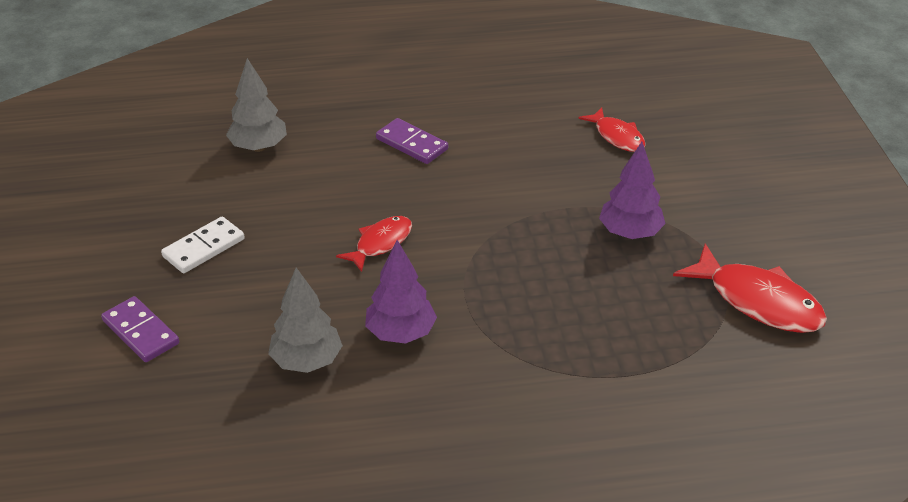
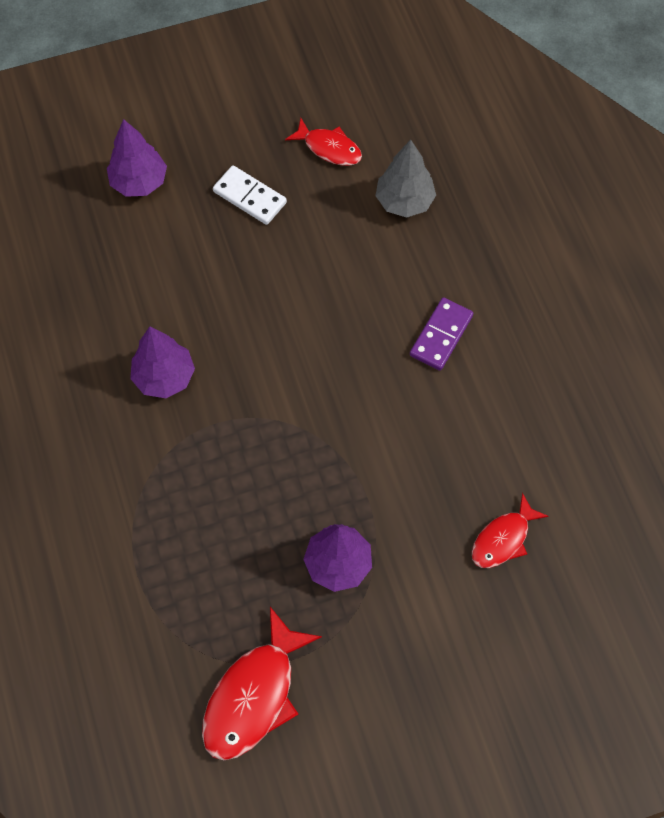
camera: 80 degrees right, 25 degrees up
purple domino [101,296,179,362] -> purple tree [107,119,167,197]
grey tree [268,268,343,373] -> none
red fish [336,216,412,272] -> red fish moved to [285,118,362,166]

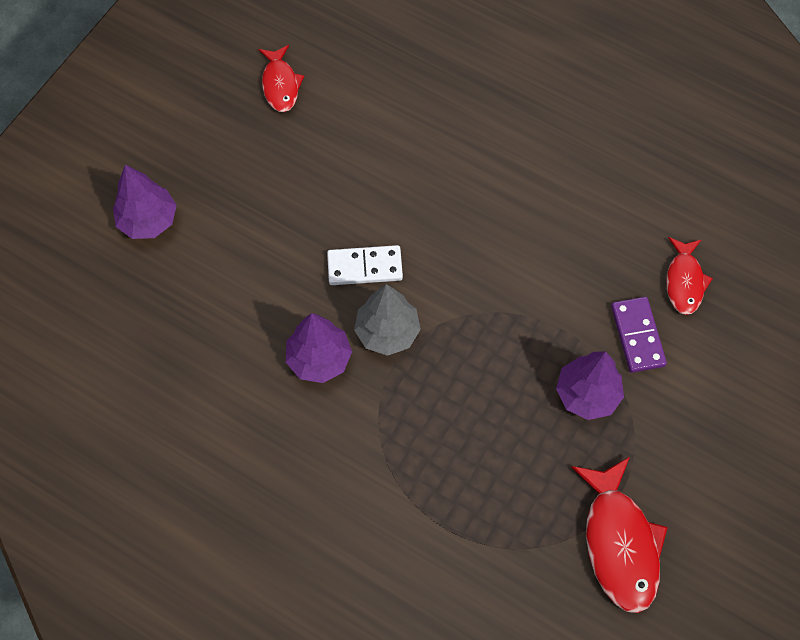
camera: 40 degrees left, 0 degrees up
white domino [213,165,287,225] -> white domino moved to [327,245,403,285]
red fish [285,118,362,166] -> red fish turned 90 degrees clockwise [258,45,304,112]
grey tree [375,140,436,218] -> grey tree moved to [354,284,421,356]
purple domino [410,297,473,371] -> purple domino moved to [611,297,667,373]

